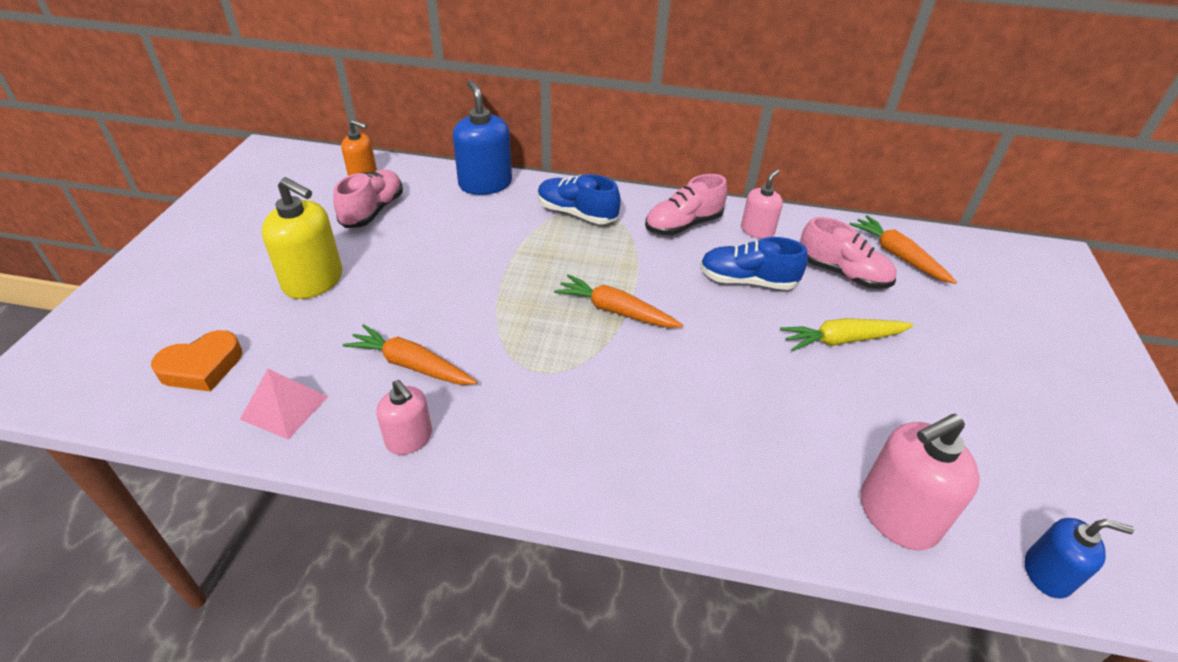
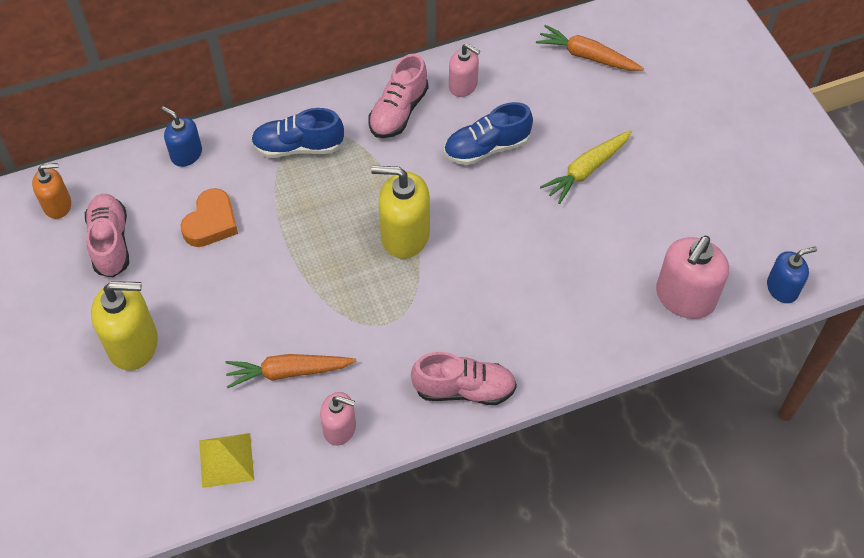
camera: 30 degrees left, 15 degrees up
orange heart [151,330,242,392] -> orange heart moved to [181,188,238,247]
pink pyramid [240,369,328,440] -> yellow pyramid [199,433,254,488]
blue soap dispenser [453,80,512,195] -> blue soap dispenser [161,106,202,167], size x0.60
orange carrot [554,274,683,328] -> yellow soap dispenser [371,166,430,259]
pink soap dispenser [741,169,783,239] -> pink soap dispenser turned 120 degrees clockwise [449,44,480,97]
pink shoe [800,217,896,289] -> pink shoe moved to [411,352,517,405]

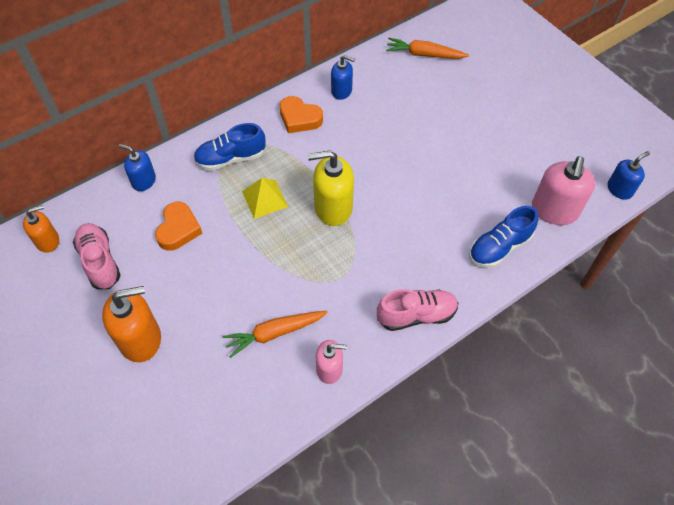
camera: 15 degrees left, 0 degrees up
yellow soap dispenser [91,281,158,371] -> orange soap dispenser [102,286,161,362]
yellow pyramid [199,433,254,488] -> yellow pyramid moved to [242,178,288,219]
pink shoe [368,53,428,138] -> orange heart [280,96,323,133]
blue shoe [444,102,533,165] -> blue shoe moved to [469,206,538,268]
pink soap dispenser [449,44,480,97] -> blue soap dispenser [331,55,355,100]
yellow carrot [540,130,632,204] -> none

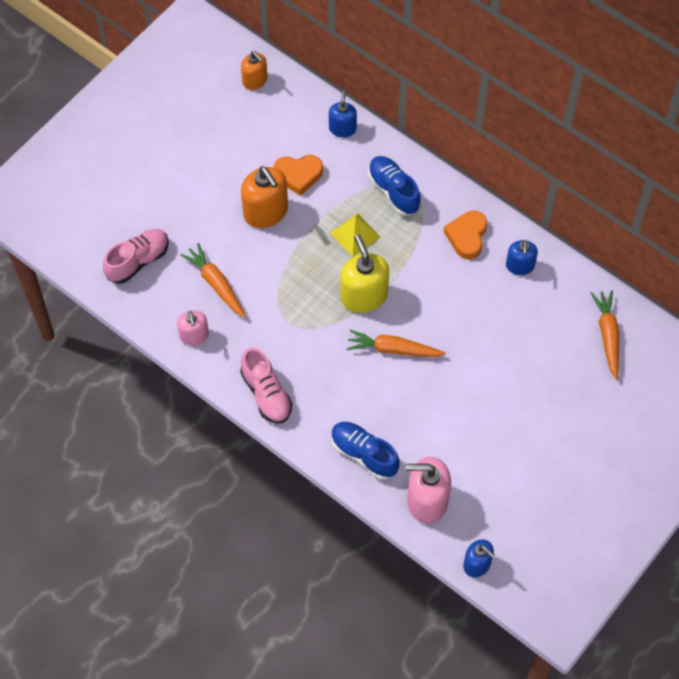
camera: 75 degrees right, 5 degrees up
pink shoe [73,223,121,289] -> pink shoe moved to [103,229,169,284]
orange soap dispenser [102,286,161,362] -> orange soap dispenser moved to [241,166,288,228]
none -> orange carrot [346,330,446,357]

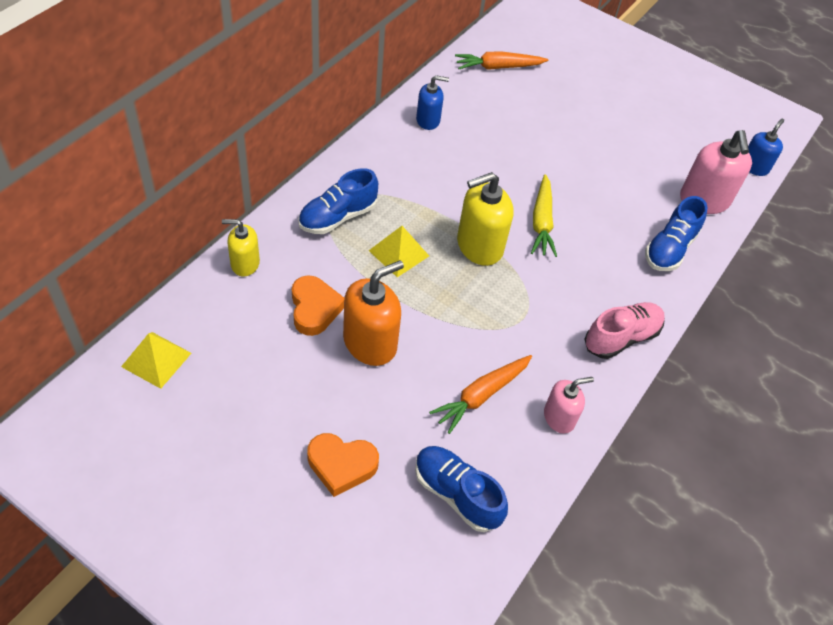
camera: 100 degrees left, 10 degrees down
pink shoe [103,229,169,284] -> blue shoe [415,446,508,532]
orange soap dispenser [241,51,267,90] -> yellow pyramid [121,332,191,389]
blue soap dispenser [329,89,357,137] -> yellow soap dispenser [222,219,260,277]
orange carrot [346,330,446,357] -> yellow carrot [531,174,557,257]
orange heart [444,211,487,259] -> orange heart moved to [307,433,379,497]

